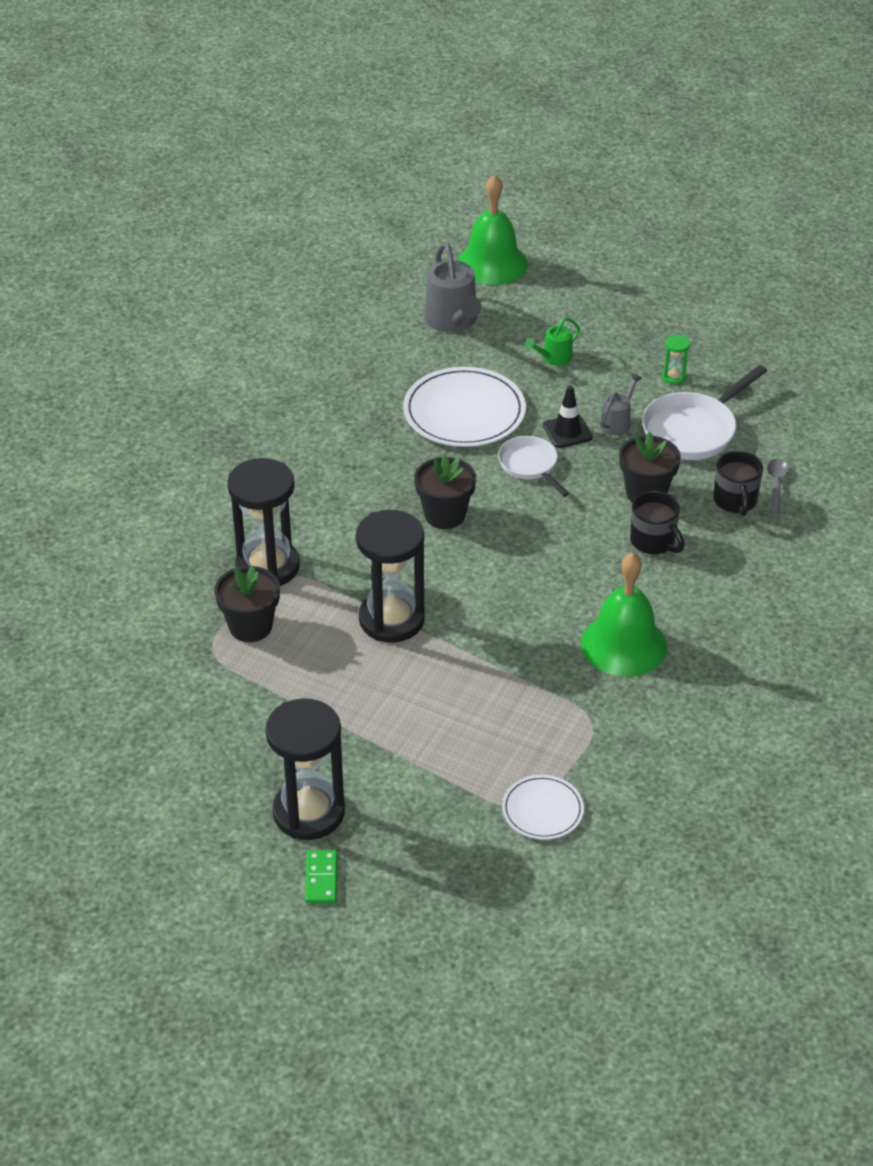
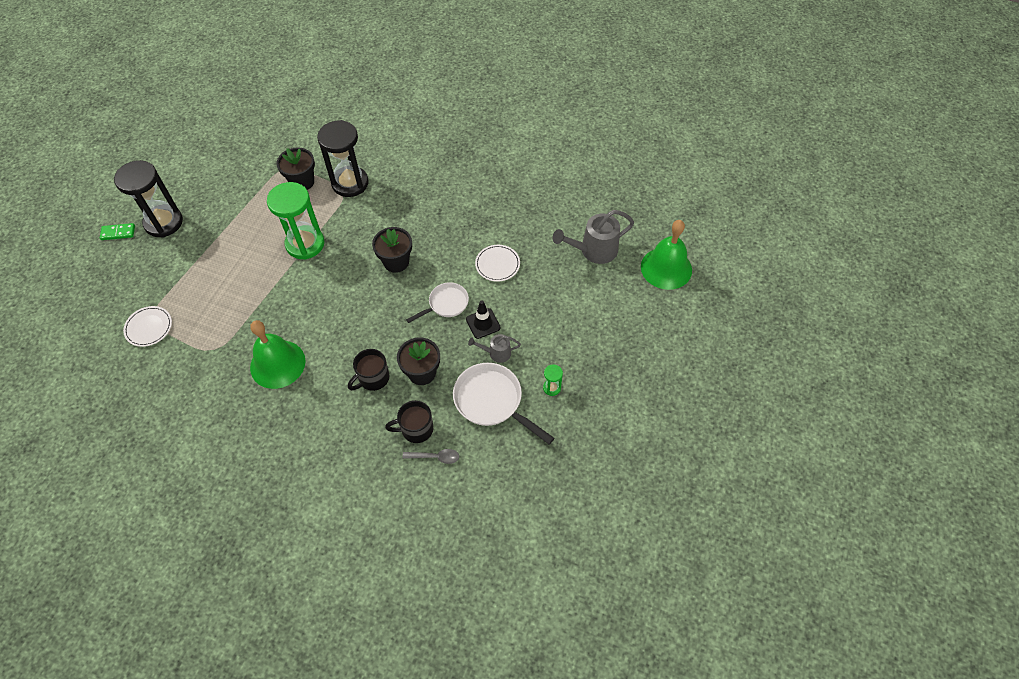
camera: 85 degrees right, 15 degrees up
black hourglass [356,510,425,643] -> green hourglass [267,182,324,260]
white plate [403,367,526,447] -> white plate [475,245,520,282], size x0.55
green watering can [525,317,580,366] -> none
grey watering can [600,373,642,435] -> grey watering can turned 150 degrees clockwise [468,334,521,363]

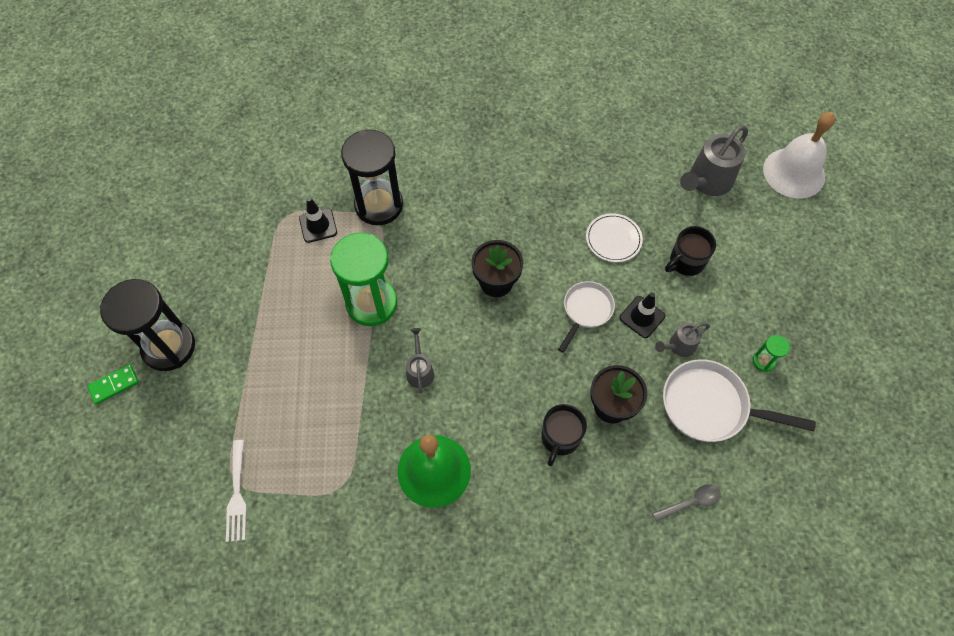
camera: 25 degrees left, 5 degrees up
white plate [123,306,172,347] -> white fork [226,440,247,542]
black flower pot [277,148,315,190] -> black traffic cone [299,197,337,243]
black mug [385,400,433,443] -> black mug moved to [665,226,716,276]
green bell [641,220,692,290] -> white bell [763,112,835,198]
none -> grey watering can [406,328,434,394]

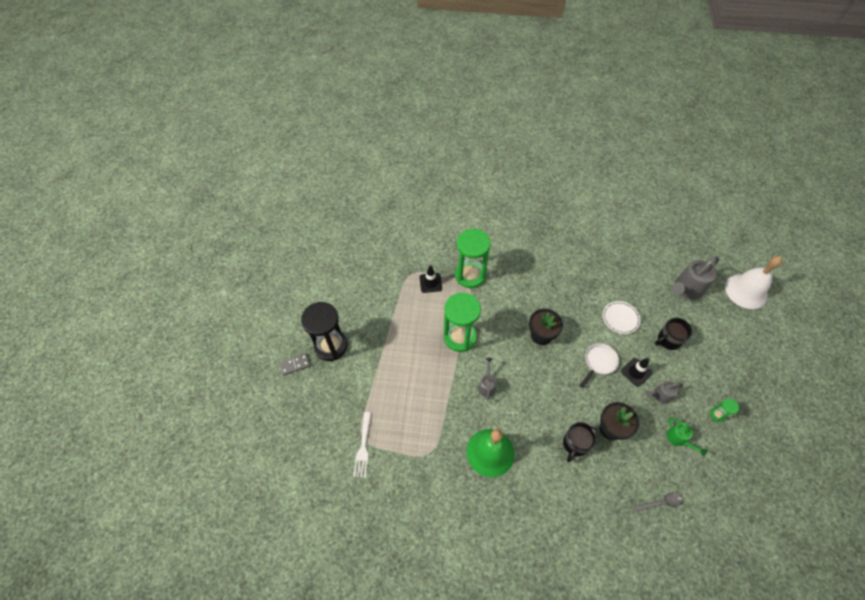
camera: 10 degrees right, 5 degrees down
green domino [87,364,139,405] -> grey domino [279,354,310,376]
black hourglass [341,130,403,225] -> green hourglass [455,228,491,288]
white pan [663,359,816,442] -> green watering can [667,418,707,456]

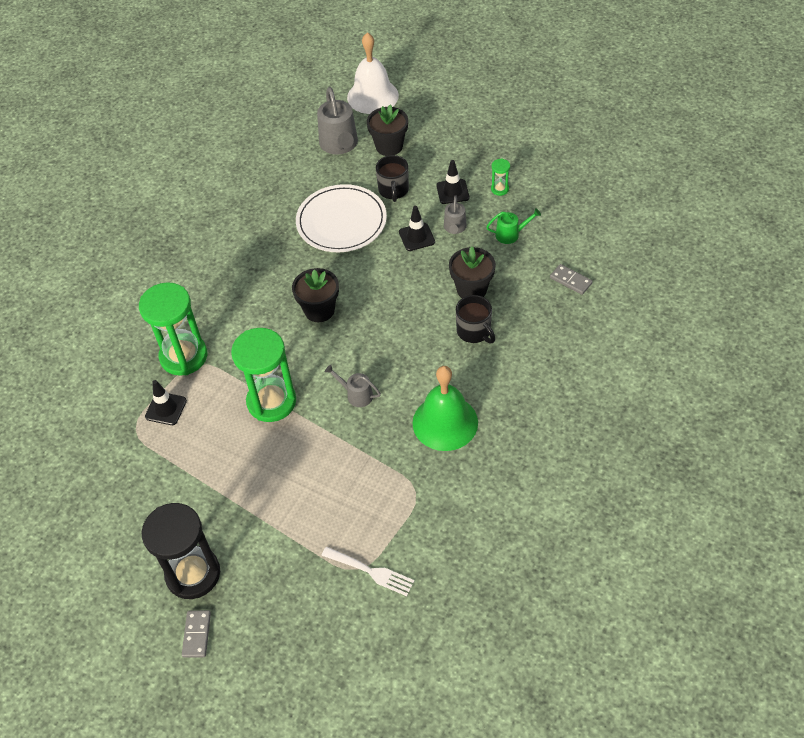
camera: 65 degrees left, 5 degrees down
white pan [579,343,619,388] -> none
white plate [603,301,641,334] -> white plate [296,184,387,252], size x1.81
grey spoon [634,492,682,512] -> grey domino [550,264,593,295]
none -> black flower pot [367,104,408,156]
none -> black traffic cone [436,160,469,204]

